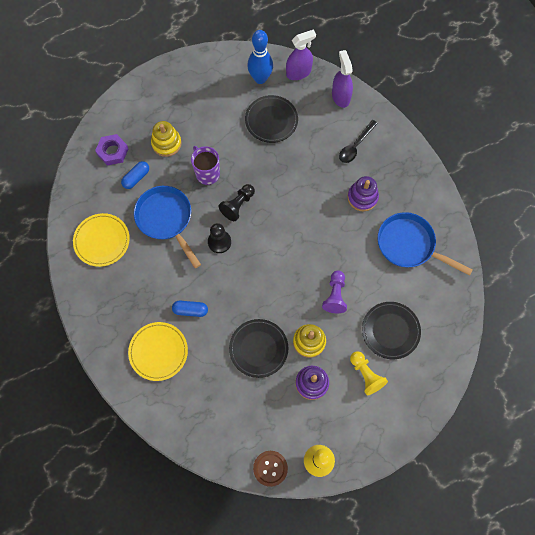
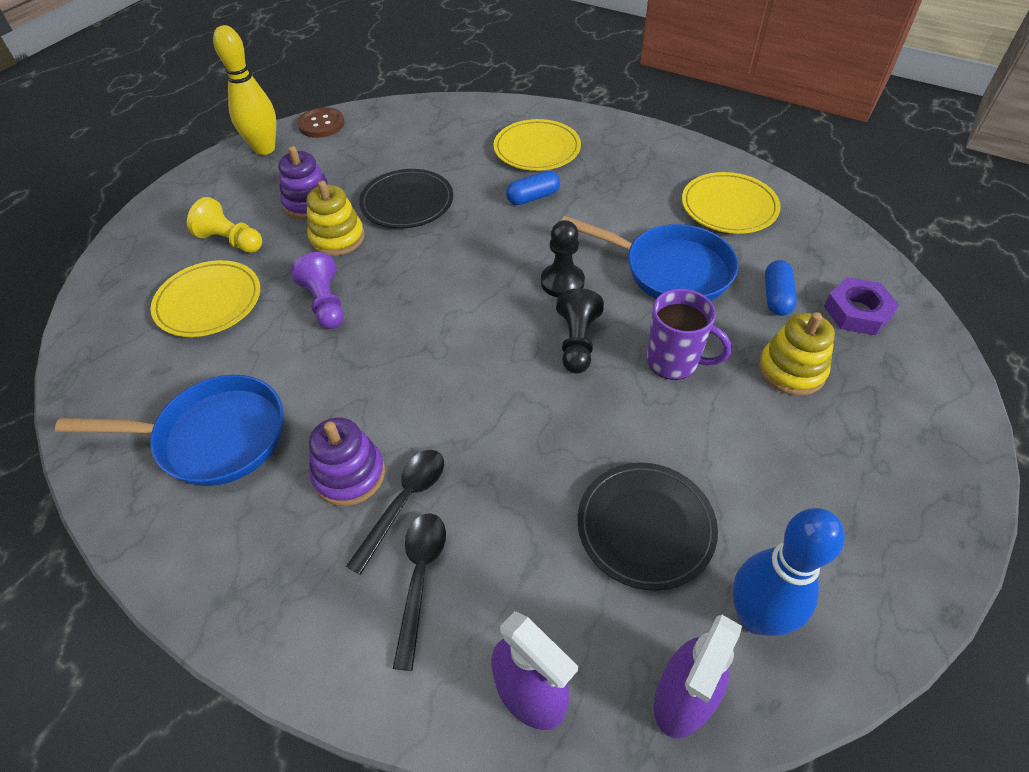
camera: 150 degrees right, 20 degrees down
black plate [362,302,421,359] -> yellow plate [151,260,260,337]
none -> black spoon [346,450,444,575]

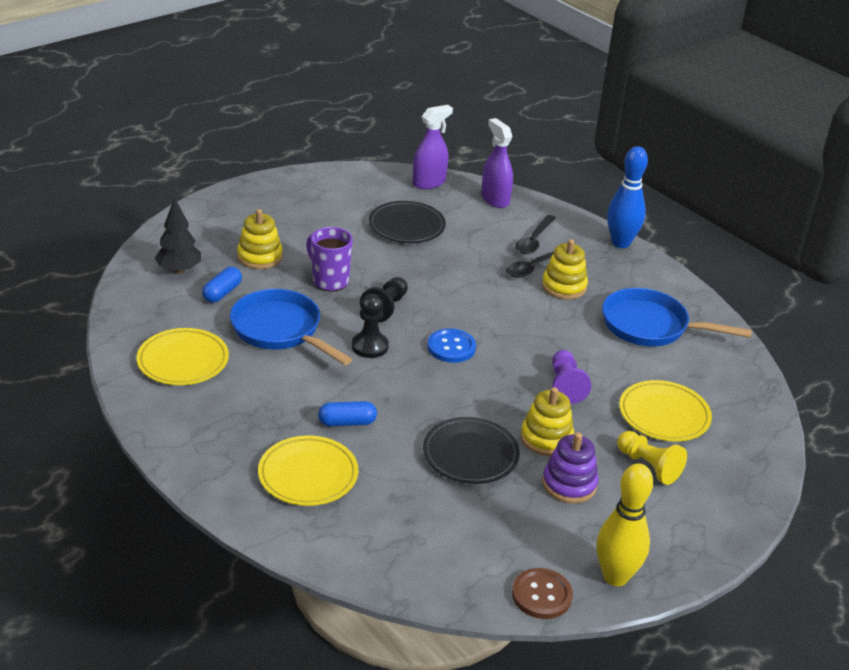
camera: 165 degrees left, 15 degrees down
purple stacking toy [309,417,385,506] -> yellow stacking toy [542,239,588,300]
blue bowling pin [733,508,845,636] -> blue bowling pin moved to [607,146,648,248]
purple nut [824,277,899,335] -> black tree [155,198,201,274]
none -> blue button [427,328,476,363]

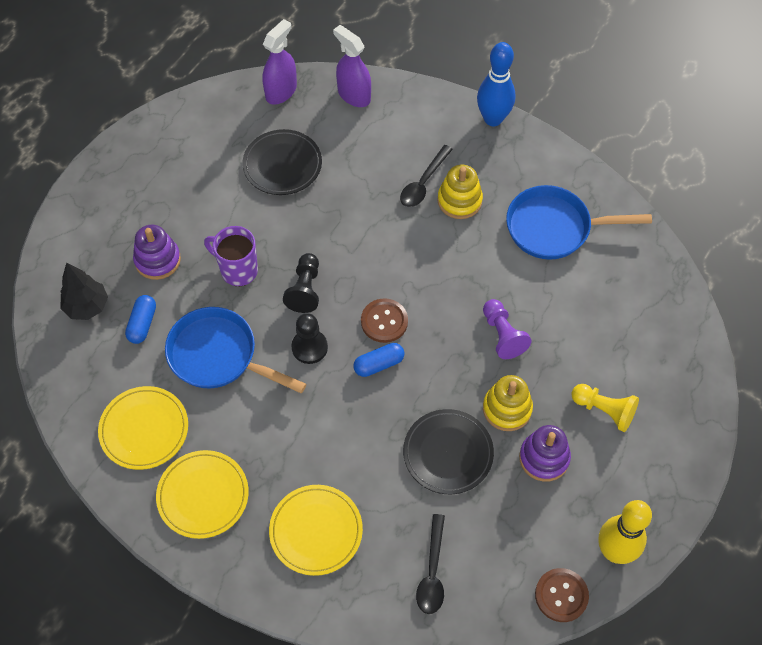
camera: 15 degrees left, 25 degrees up
yellow stacking toy [237,209,283,269] -> purple stacking toy [133,225,181,280]
blue capsule [318,401,377,426] -> blue capsule moved to [353,343,404,377]
blue button [427,328,476,363] -> brown button [361,298,408,343]
black spoon [515,215,555,254] -> black spoon moved to [416,514,445,614]
yellow plate [619,380,712,441] -> yellow plate moved to [156,450,249,539]

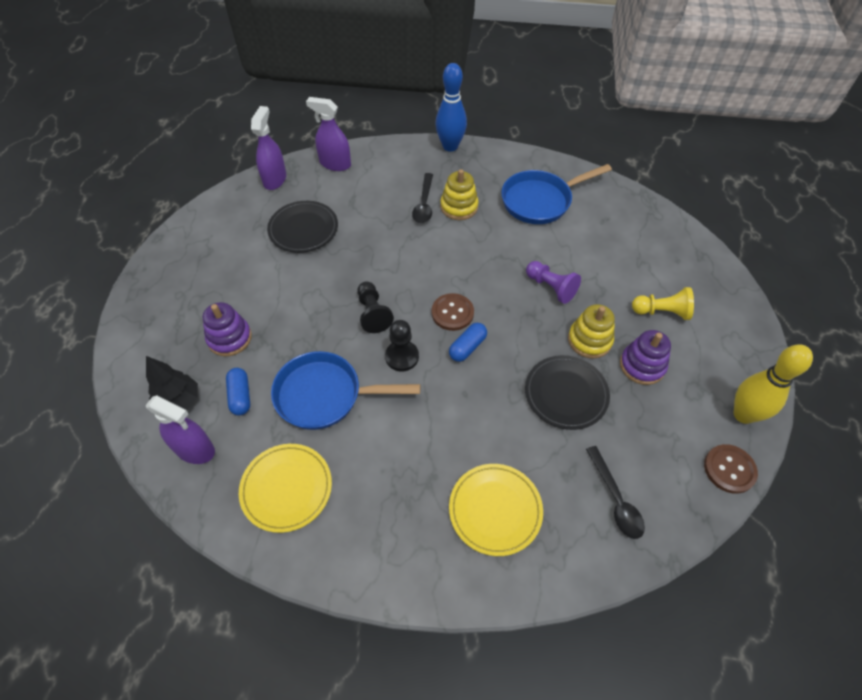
camera: 25 degrees left, 5 degrees down
yellow plate [156,450,249,539] -> none
purple mug [204,226,258,286] -> none
none -> purple spray bottle [146,395,215,464]

